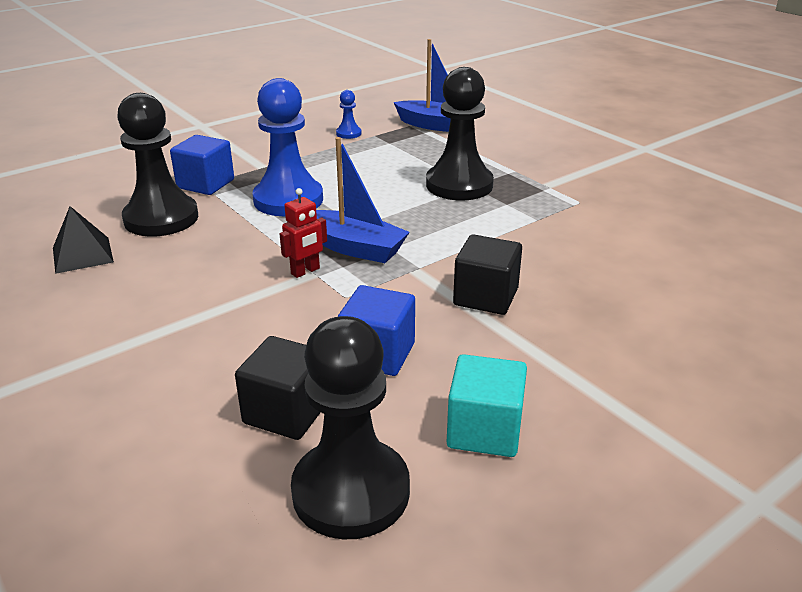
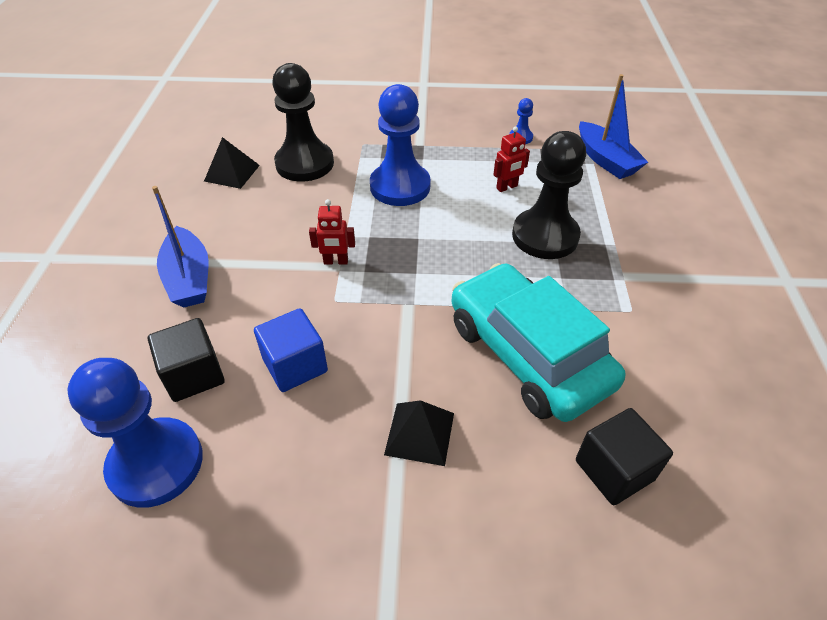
camera: 40 degrees right, 15 degrees up
blue cube [170,135,234,195] -> none
black pawn [291,316,410,539] -> blue pawn [67,358,203,508]
blue boat [316,137,410,263] -> blue boat moved to [152,186,209,308]
turquoise cube [447,354,527,457] -> none
black cube [453,234,522,315] -> black cube moved to [576,408,673,505]
none -> black pyramid [384,400,454,466]
none -> turquoise car [451,263,625,422]
none -> red robot [493,126,530,192]

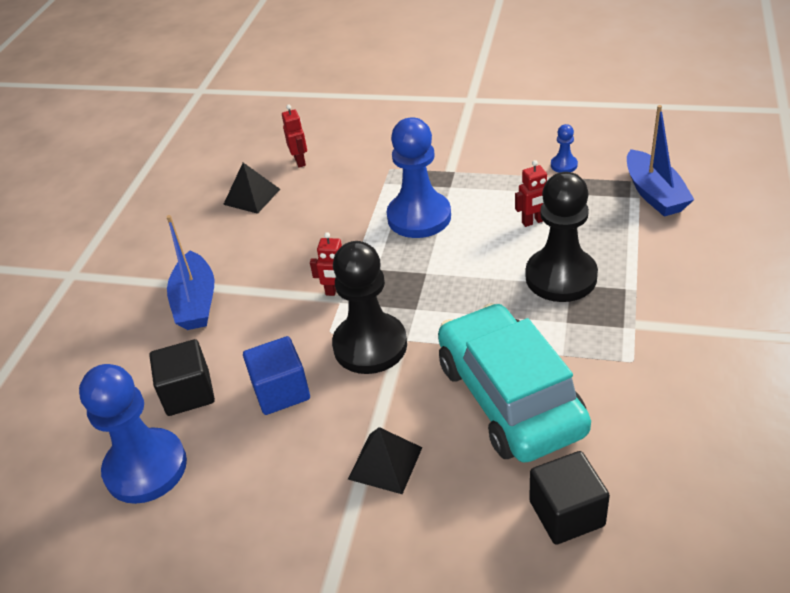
camera: 15 degrees right, 5 degrees down
black pawn [272,63,334,182] -> black pawn moved to [332,241,407,374]
none -> red robot [282,105,307,168]

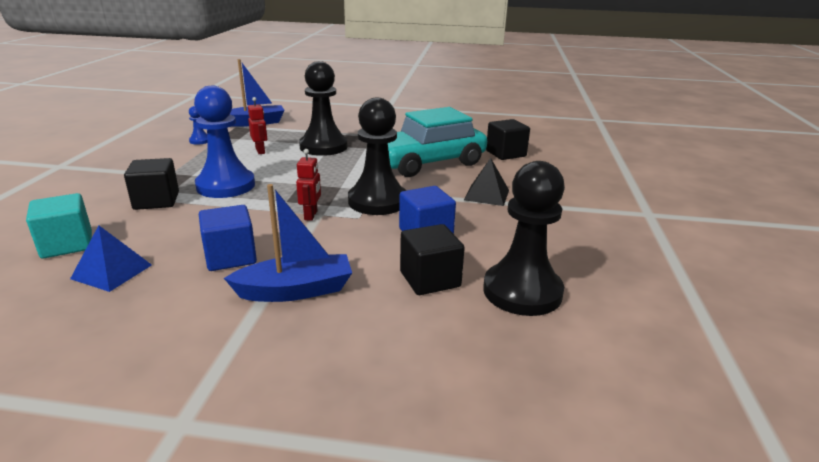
camera: 100 degrees left, 15 degrees down
blue pawn [79,364,187,504] -> black pawn [483,161,565,316]
black pyramid [223,163,280,214] -> blue pyramid [70,225,152,292]
red robot [282,105,307,168] -> turquoise cube [26,193,92,259]
none -> black cube [124,158,179,210]
none -> blue cube [199,205,257,271]

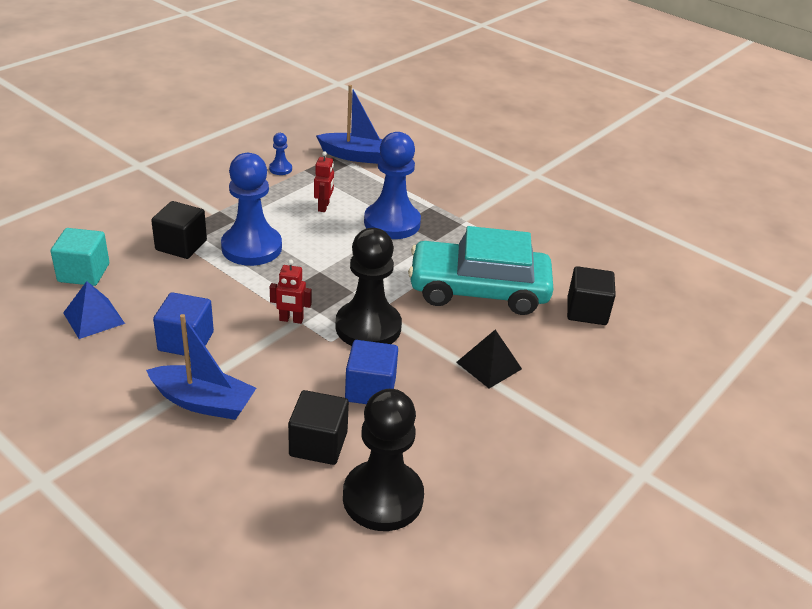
camera: 30 degrees right, 10 degrees up
red robot [296,149,321,221] -> red robot turned 60 degrees clockwise [270,259,311,324]
black pawn [299,61,347,156] -> blue pawn [364,132,421,239]

